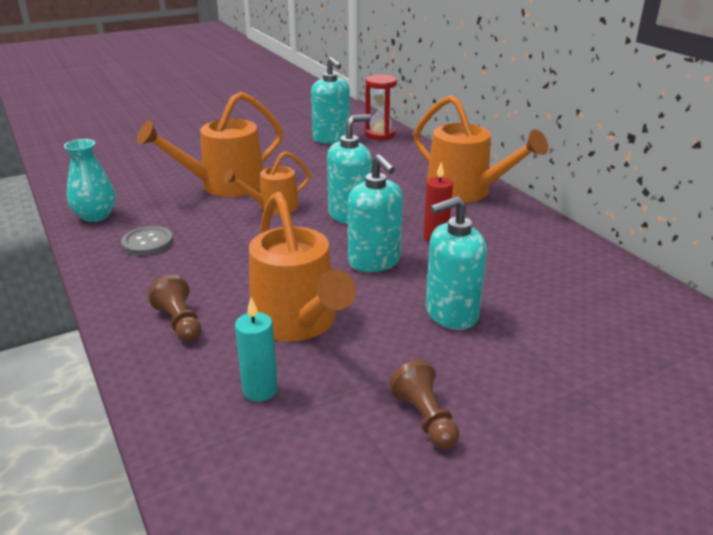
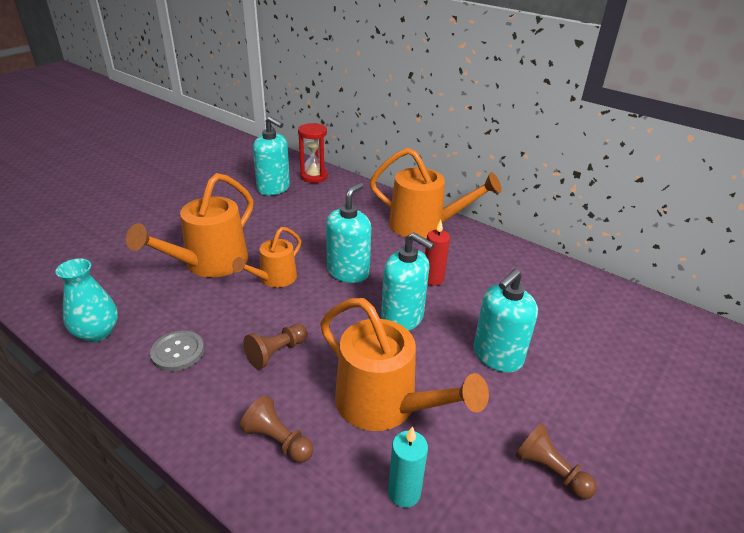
camera: 25 degrees left, 5 degrees up
none -> brown pawn [243,324,308,369]

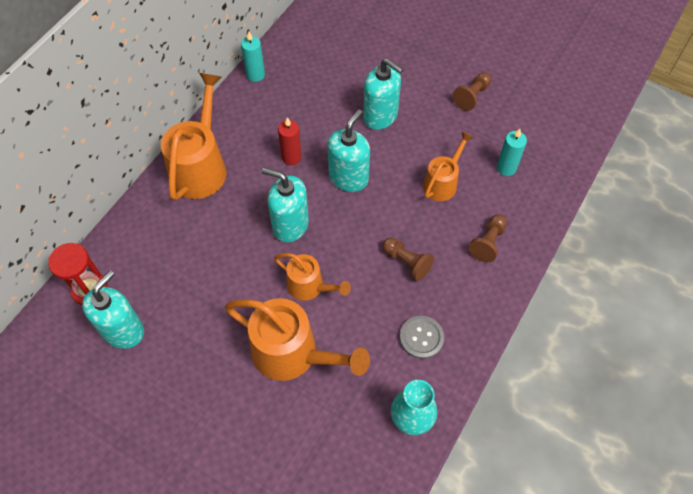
camera: 95 degrees left, 25 degrees up
orange watering can [320,298,489,431] -> orange watering can [423,132,473,201], size x0.58
none -> turquoise candle [241,32,265,82]

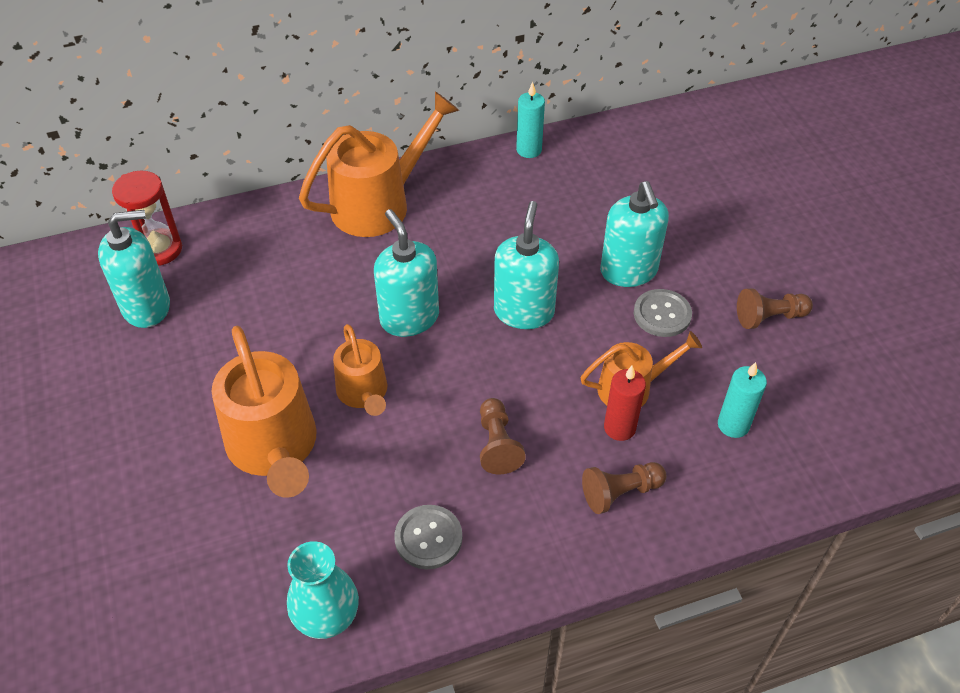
camera: 40 degrees right, 10 degrees down
red candle [278,117,302,165] -> red candle moved to [604,365,646,441]
turquoise soap dispenser [328,109,370,192] -> turquoise soap dispenser turned 60 degrees counterclockwise [494,201,559,329]
none -> grey button [634,289,692,337]

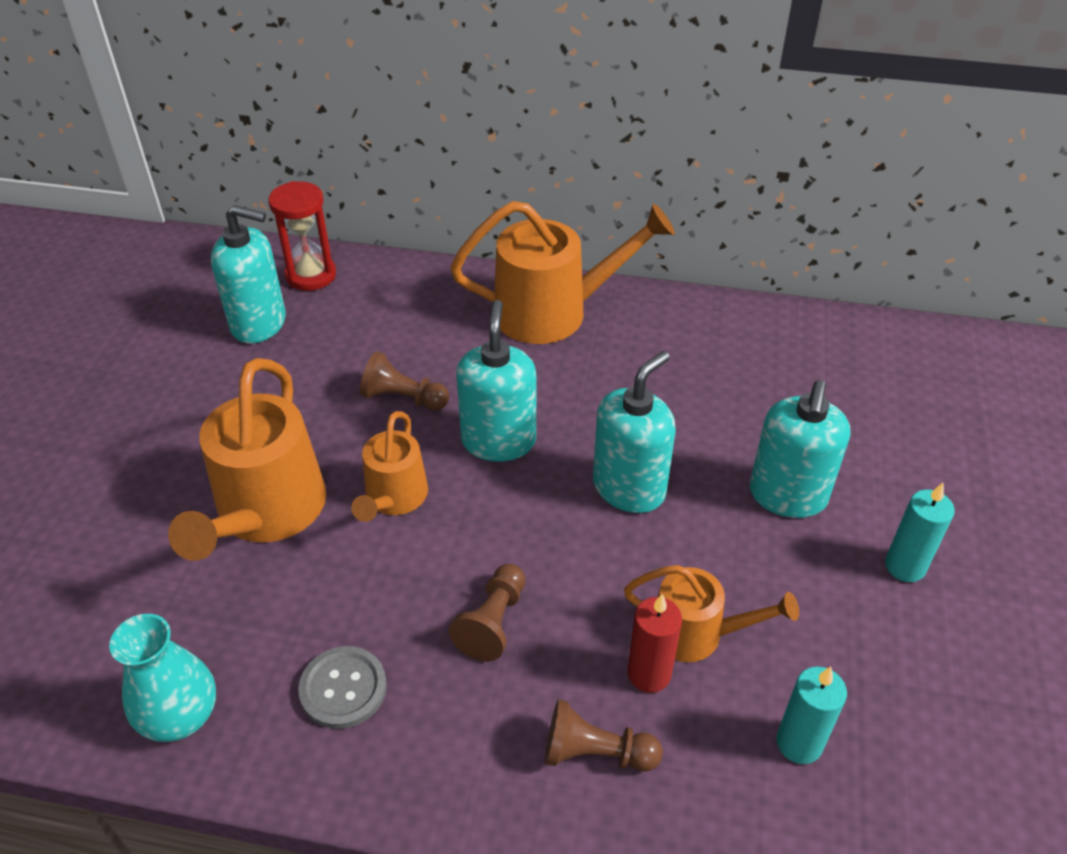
camera: 30 degrees right, 5 degrees down
turquoise candle [516,82,545,158] -> turquoise candle moved to [885,483,955,582]
grey button [634,289,692,337] -> none
brown pawn [737,288,813,329] -> brown pawn moved to [360,351,449,410]

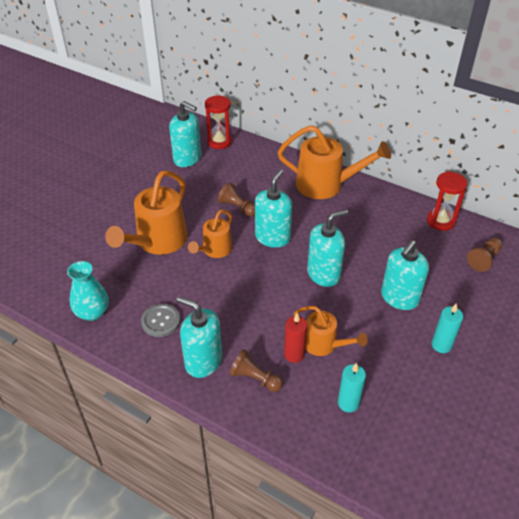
camera: 20 degrees right, 0 degrees up
brown pawn [449,564,525,661] -> brown pawn moved to [467,238,503,272]
none -> turquoise soap dispenser [177,296,222,378]
none -> red hourglass [427,171,467,231]

